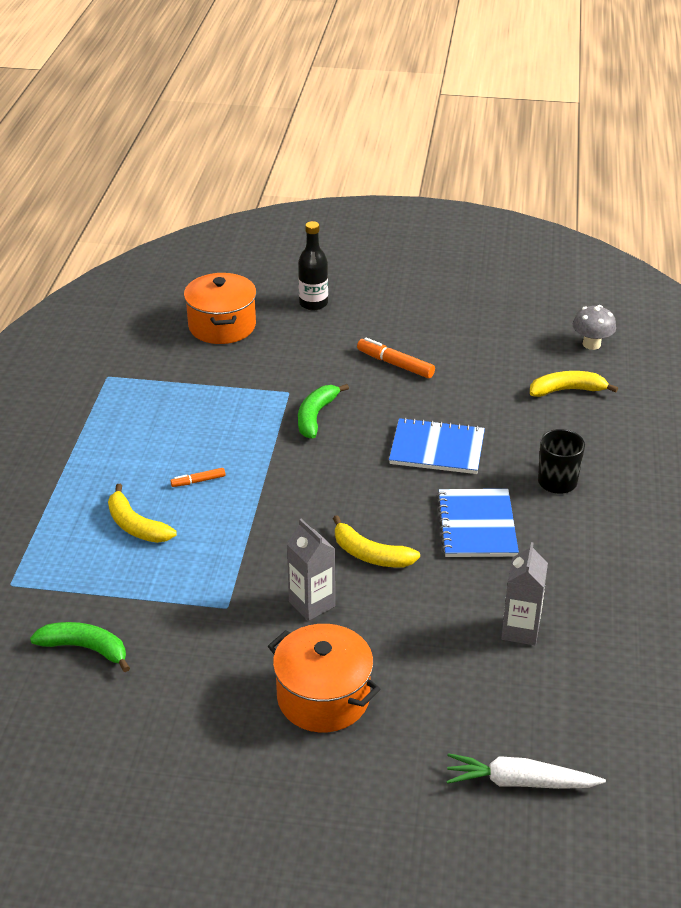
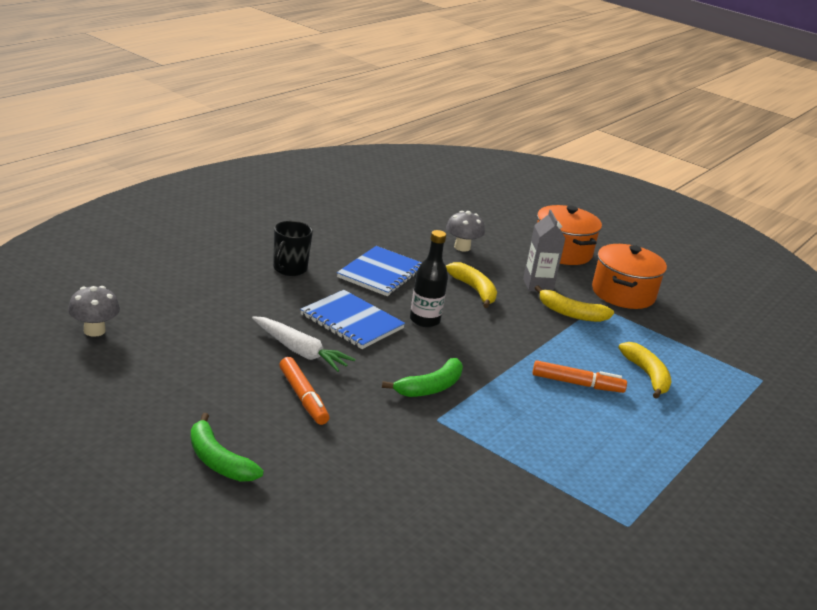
camera: 155 degrees left, 10 degrees down
green banana [30,622,130,672] -> green banana moved to [191,413,264,482]
orange marker [170,468,225,487] -> orange marker [532,360,627,393], size x1.74
orange pot [184,273,256,344] -> orange pot moved to [592,244,667,309]
black bottle [298,221,328,310] -> black bottle moved to [410,230,448,327]
white carrot [447,753,606,789] -> white carrot moved to [252,316,355,372]
grey carton [501,542,548,645] -> none
yellow banana [530,371,618,397] -> yellow banana moved to [535,285,614,322]
none -> grey mushroom [446,211,485,251]

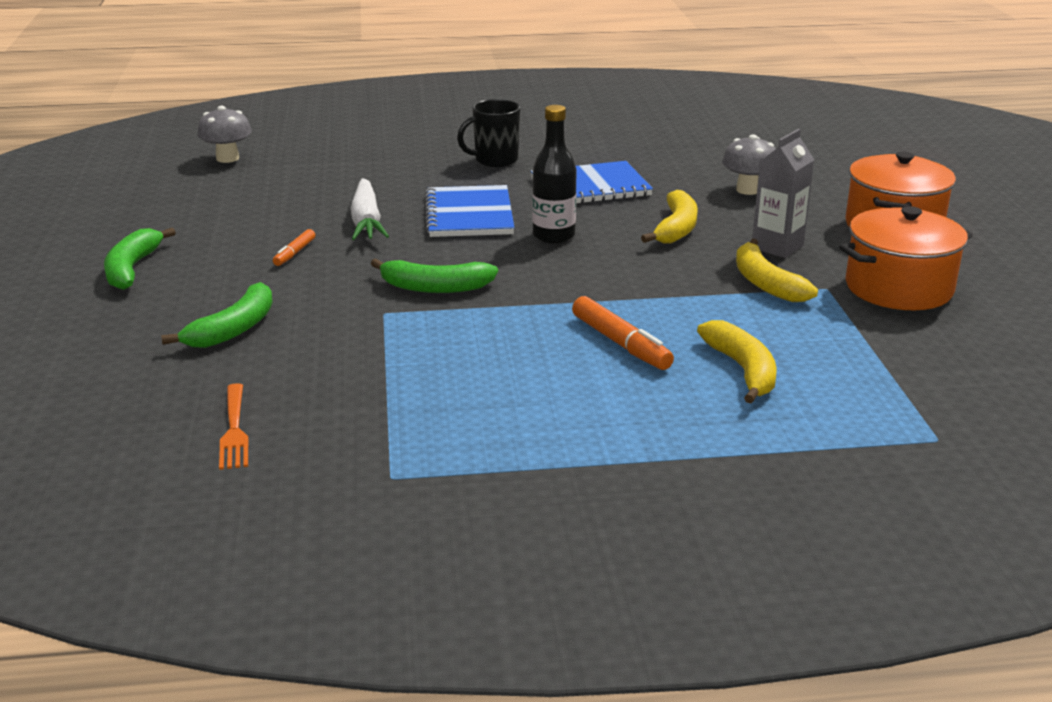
camera: 50 degrees right, 0 degrees up
orange marker [279,357,329,425] -> orange marker [273,229,315,266], size x0.58
yellow banana [618,342,671,399] -> yellow banana turned 45 degrees counterclockwise [697,320,777,403]
none -> green banana [161,282,273,348]
none -> orange fork [219,383,249,470]

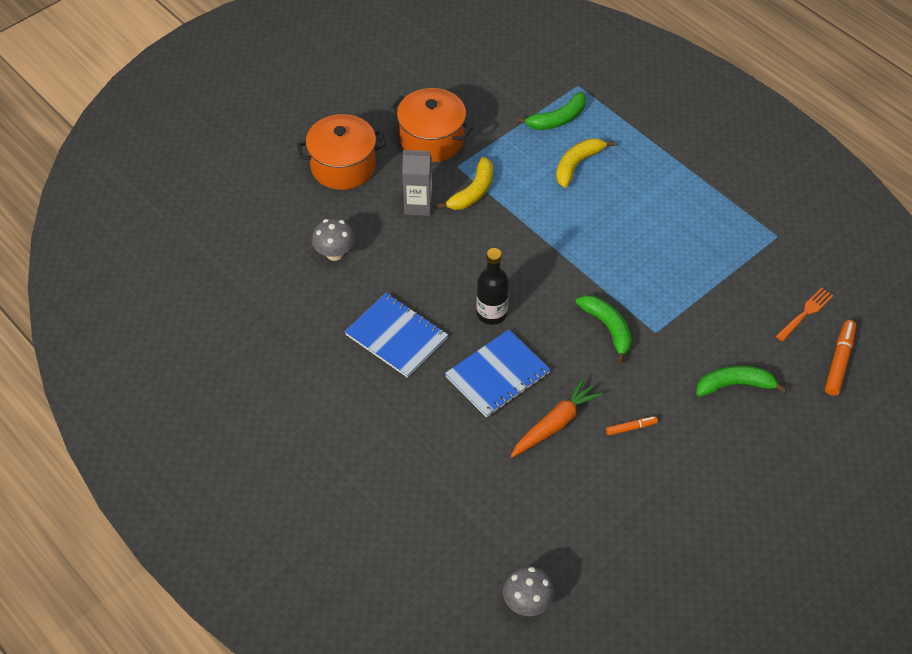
camera: 125 degrees left, 25 degrees up
green banana [104,228,176,290] -> green banana moved to [516,91,586,130]
white carrot [350,178,389,240] -> orange carrot [511,377,603,458]
black mug [457,99,520,167] -> none
orange marker [572,296,674,370] -> orange marker moved to [825,320,856,396]
yellow banana [641,190,698,244] -> none

